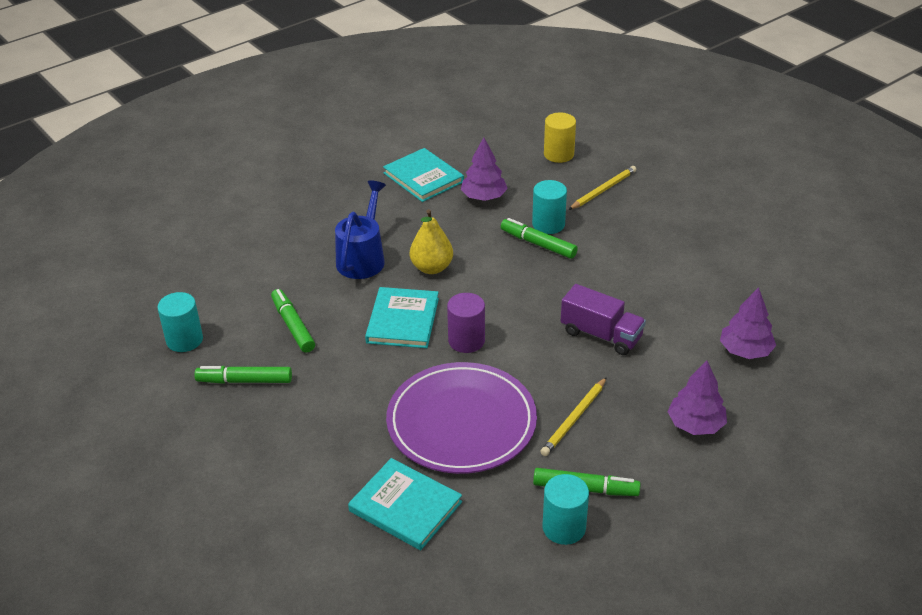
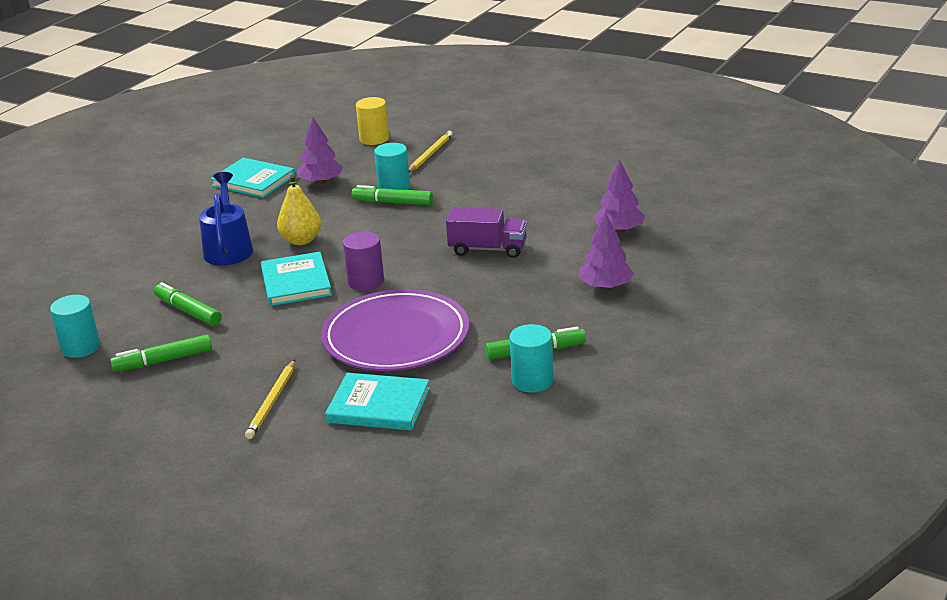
camera: 20 degrees left, 10 degrees down
yellow pencil [540,377,607,456] -> yellow pencil moved to [245,360,295,439]

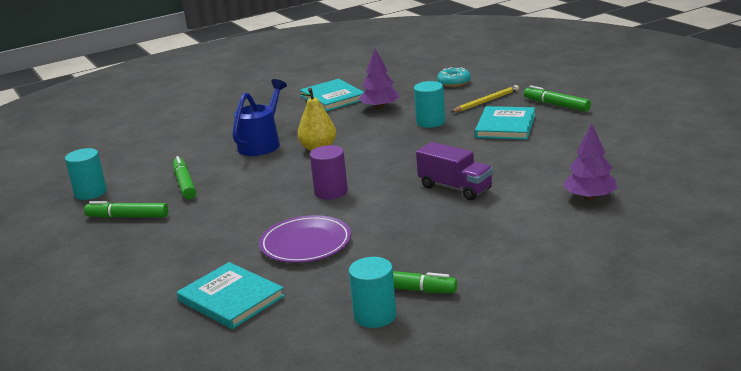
camera: 30 degrees right, 5 degrees down
yellow pencil [245,360,295,439] -> none
turquoise book [261,252,332,306] -> turquoise book moved to [475,106,535,140]
purple plate [321,289,469,371] -> purple plate [259,215,351,263], size x0.66
green marker [351,185,433,205] -> green marker moved to [524,85,591,112]
yellow cylinder [356,97,389,145] -> turquoise donut [437,67,471,87]
purple tree [579,212,634,290] -> none

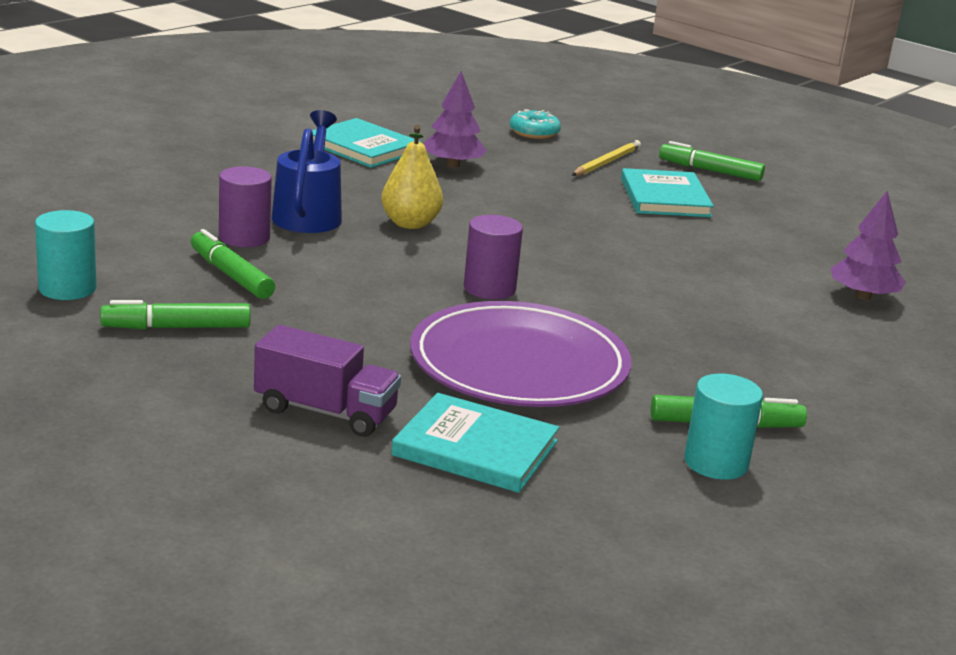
camera: 25 degrees left, 0 degrees up
purple plate [259,215,351,263] -> purple plate [410,301,631,407], size x1.52
turquoise cylinder [414,81,445,128] -> none
purple truck [416,142,493,200] -> purple truck moved to [254,325,401,437]
none -> purple cylinder [219,166,272,247]

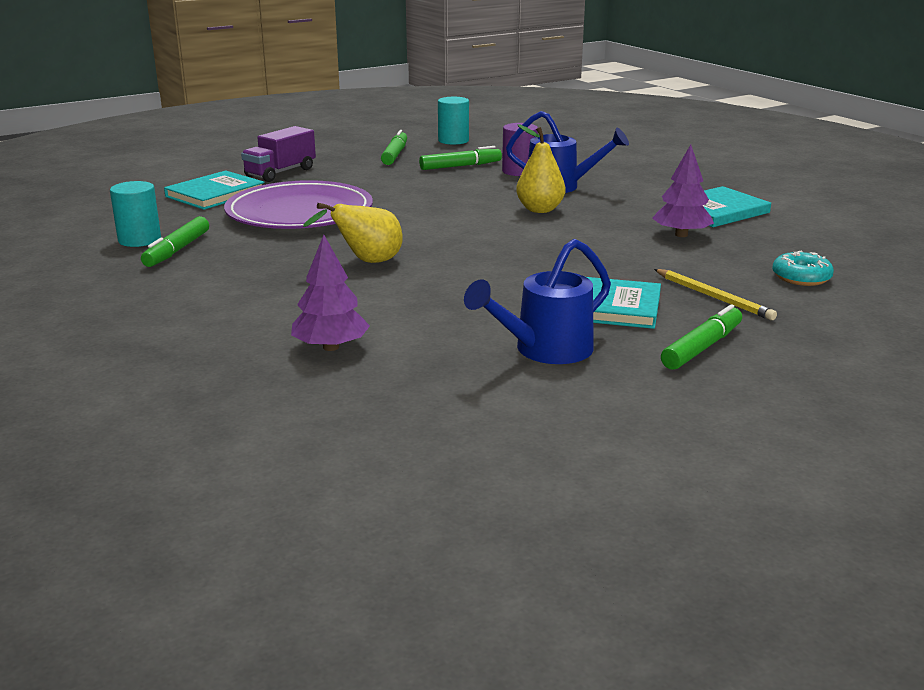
camera: 110 degrees right, 0 degrees up
purple cylinder [464,215,523,299] -> none
none -> yellow pear [303,203,403,263]
none -> blue watering can [464,239,611,364]

